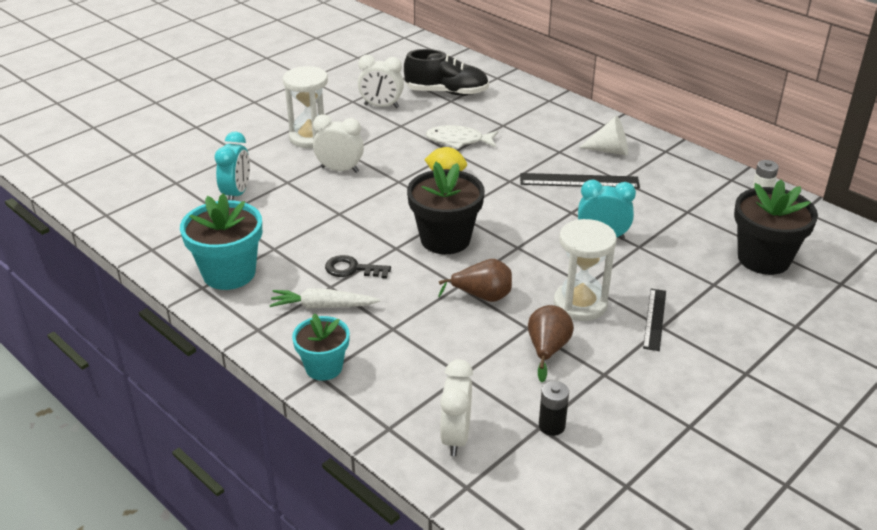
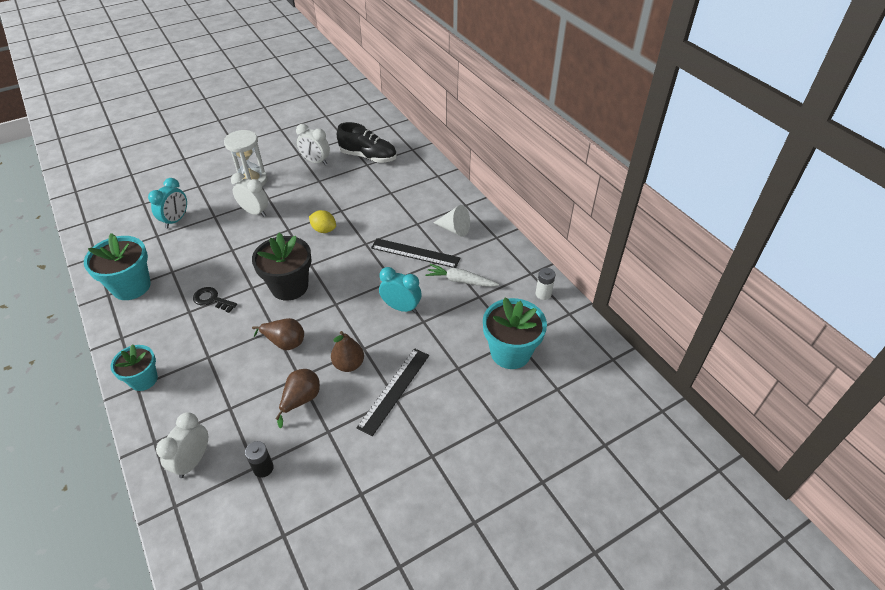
camera: 15 degrees right, 10 degrees up
white carrot [269,289,381,309] -> white carrot moved to [425,264,499,287]
white fish [426,125,498,149] -> none
white hourglass [554,219,617,321] -> brown pear [331,331,364,372]
black ruler [643,289,666,351] -> black ruler [356,348,429,436], size x1.51
black flower pot [734,180,818,275] -> turquoise flower pot [483,298,547,369]

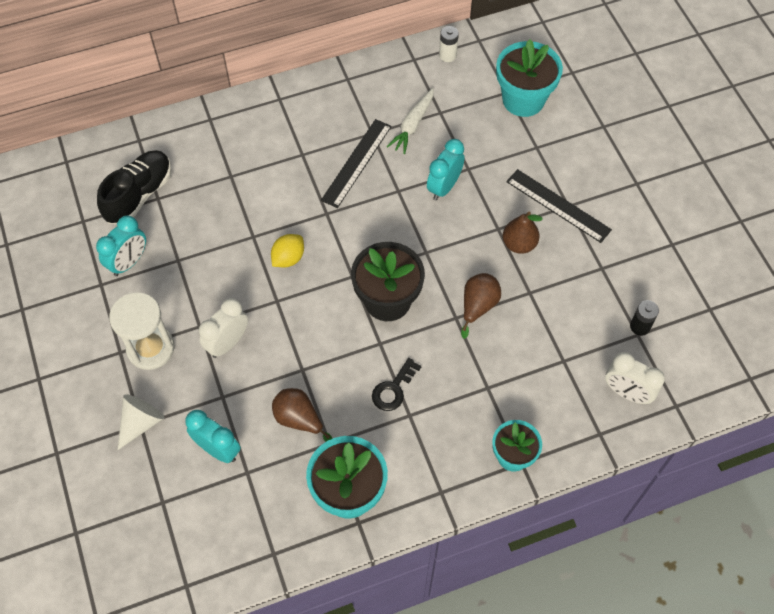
camera: 80 degrees left, 15 degrees up
brown pear [276,369,320,428] -> brown pear moved to [272,388,332,442]
white clock [296,124,330,165] -> turquoise clock [96,216,146,276]
white cone [433,205,470,237] -> white cone moved to [118,394,165,450]

